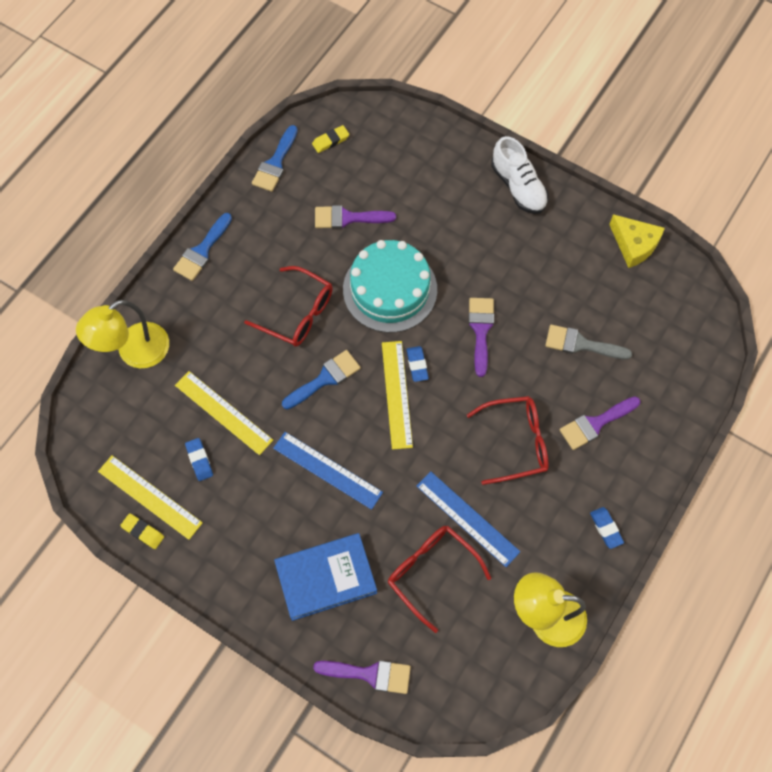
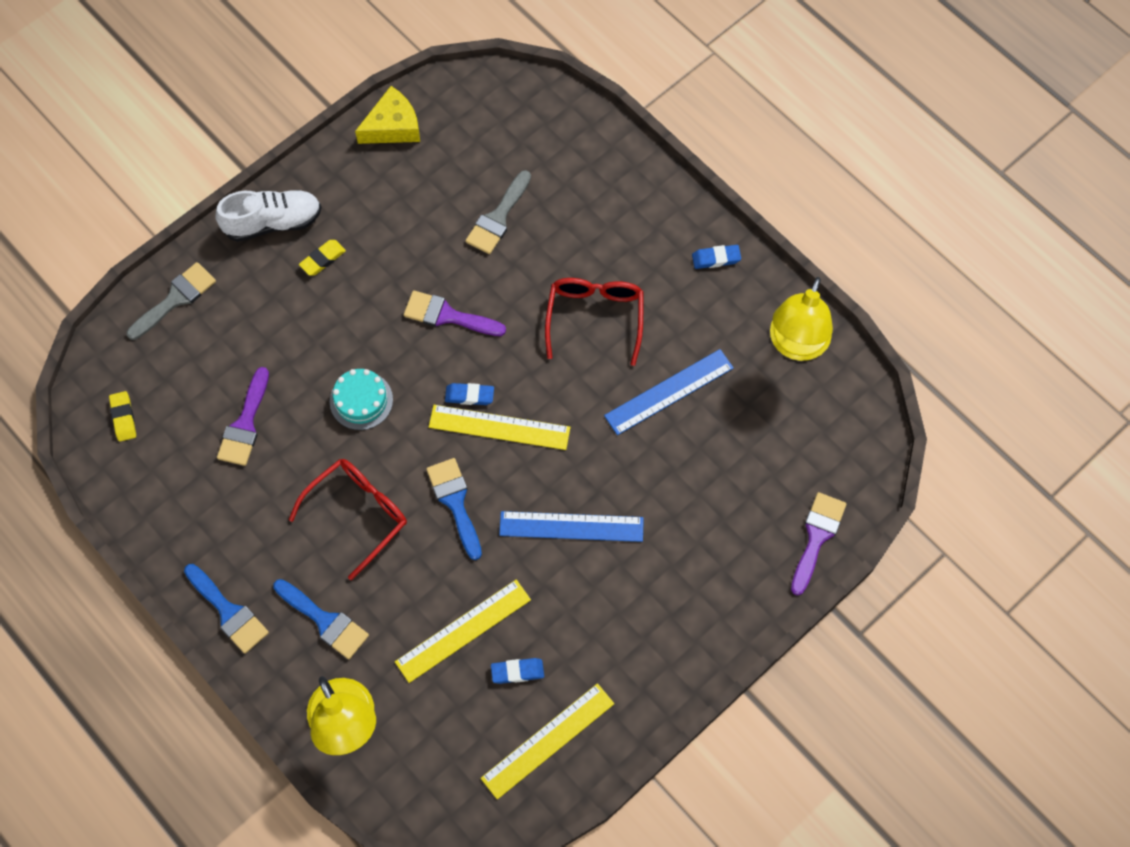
camera: 75 degrees left, 0 degrees up
yellow eraser [120,513,164,549] -> yellow eraser moved to [299,240,346,276]
blue brush [252,125,298,192] -> blue brush moved to [273,579,369,659]
blue ruler [273,432,383,510] -> blue ruler turned 45 degrees clockwise [499,511,644,542]
blue book [274,533,377,621] -> none
turquoise cake [343,240,437,333] -> turquoise cake [330,369,393,430], size x0.53
red glasses [388,525,491,633] -> none
purple brush [560,397,640,450] -> none
none -> grey brush [127,262,216,340]

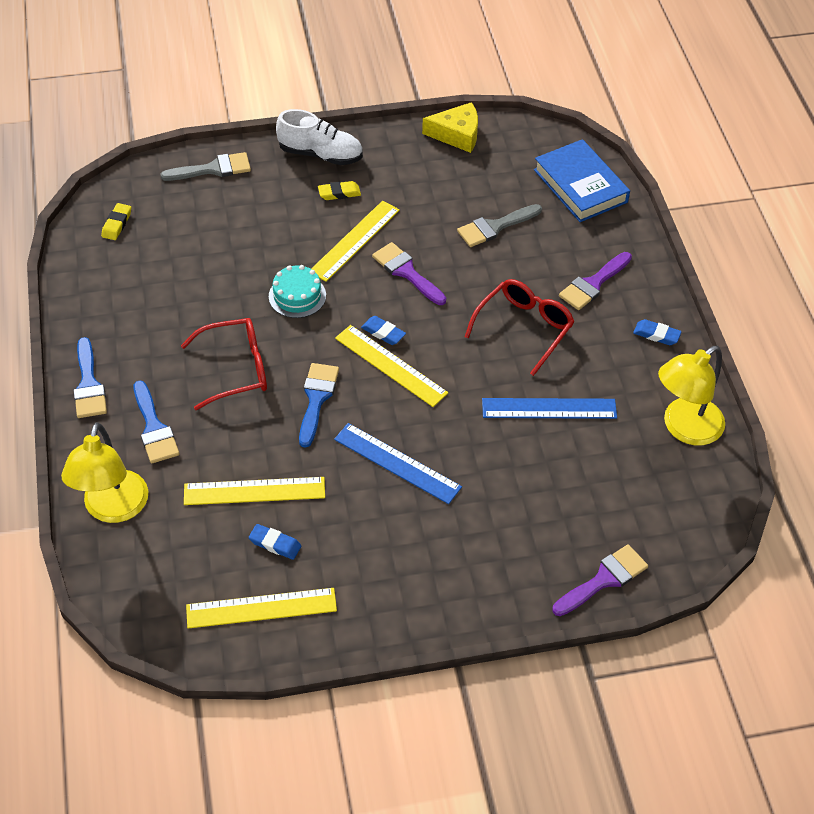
camera: 30 degrees right, 15 degrees down
purple brush [217,367,269,466] -> purple brush moved to [559,252,632,310]
none -> yellow ruler [311,201,400,282]
none -> blue book [534,139,630,222]

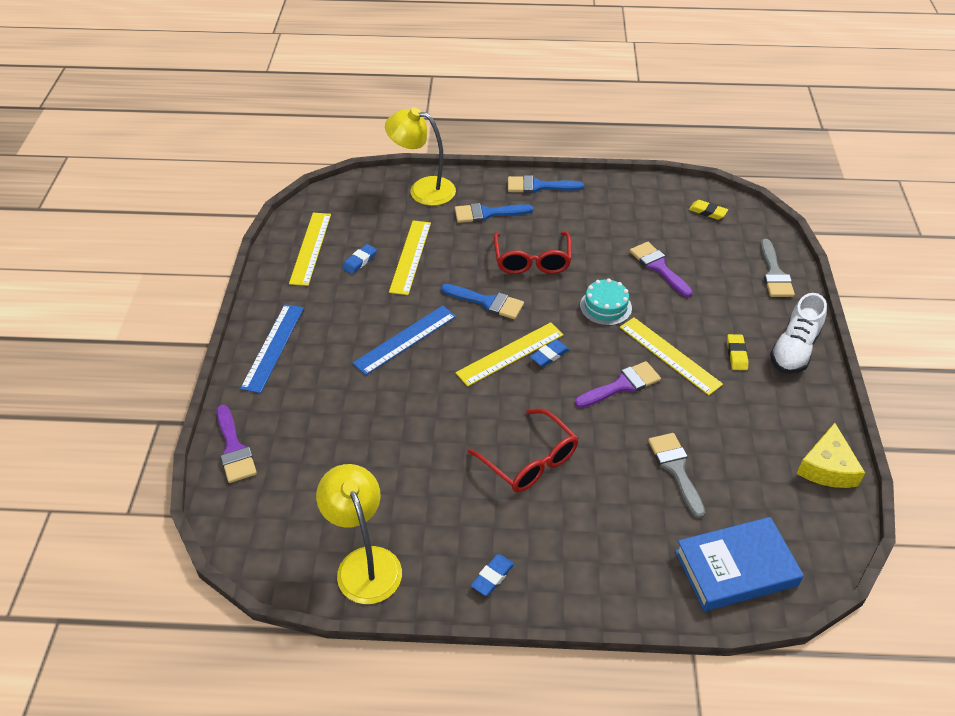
camera: 105 degrees right, 5 degrees down
blue ruler [482,398,617,419] -> blue ruler moved to [240,304,304,393]
purple brush [559,252,632,310] -> purple brush moved to [630,242,693,297]

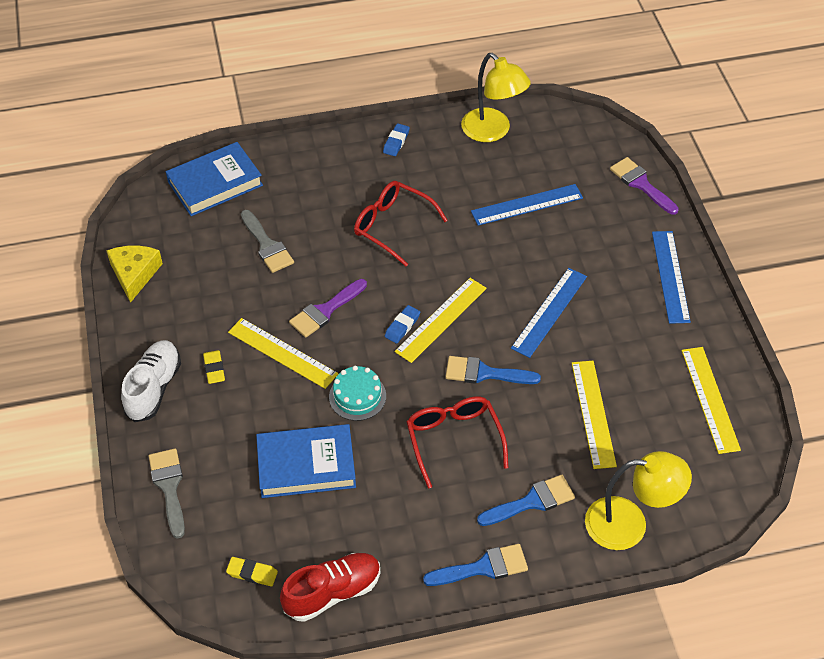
camera: 165 degrees right, 5 degrees up
blue eraser [342,244,377,274] -> none
purple brush [630,242,693,297] -> blue book [256,424,356,498]
none -> red shoe [280,553,380,622]
none -> blue ruler [471,184,583,226]

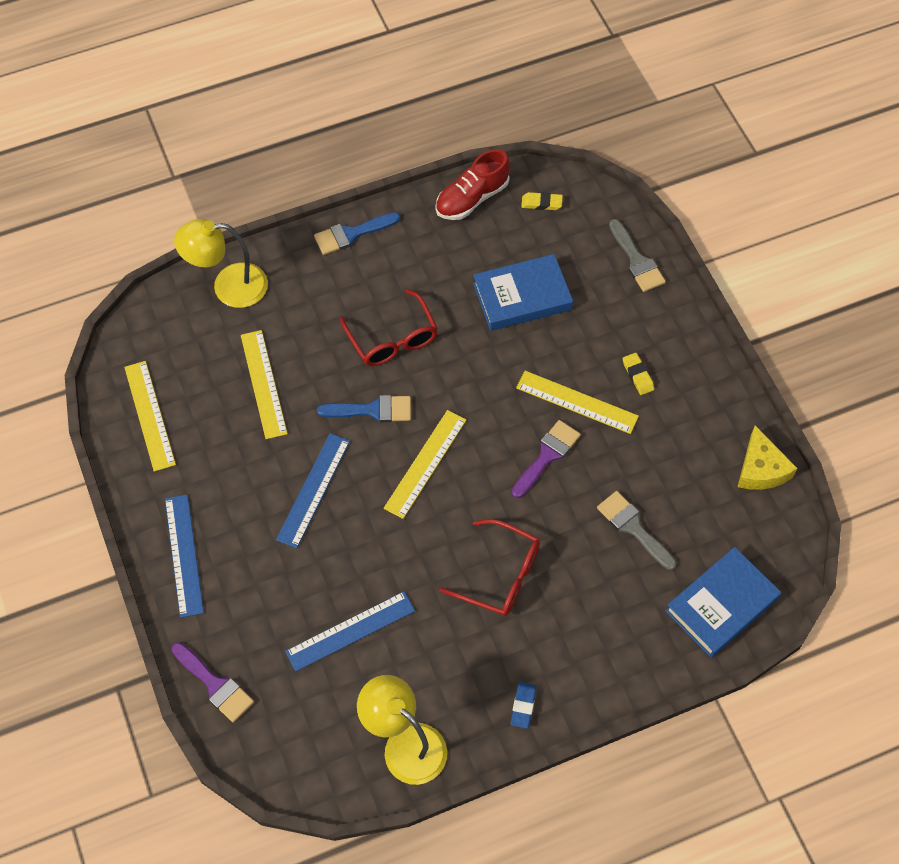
camera: 170 degrees right, 10 degrees up
white shoe [121,340,181,422] -> none
turquoise cake [329,366,386,421] -> none
blue eraser [385,305,420,344] -> none
blue brush [477,475,575,526] -> none

